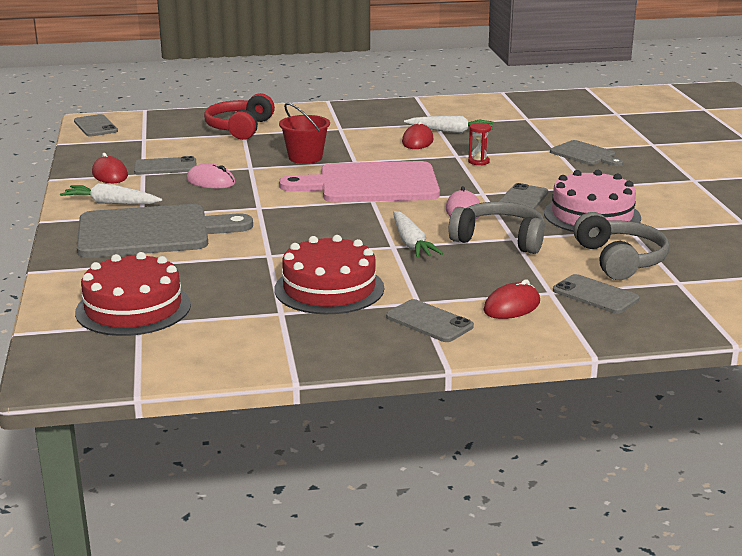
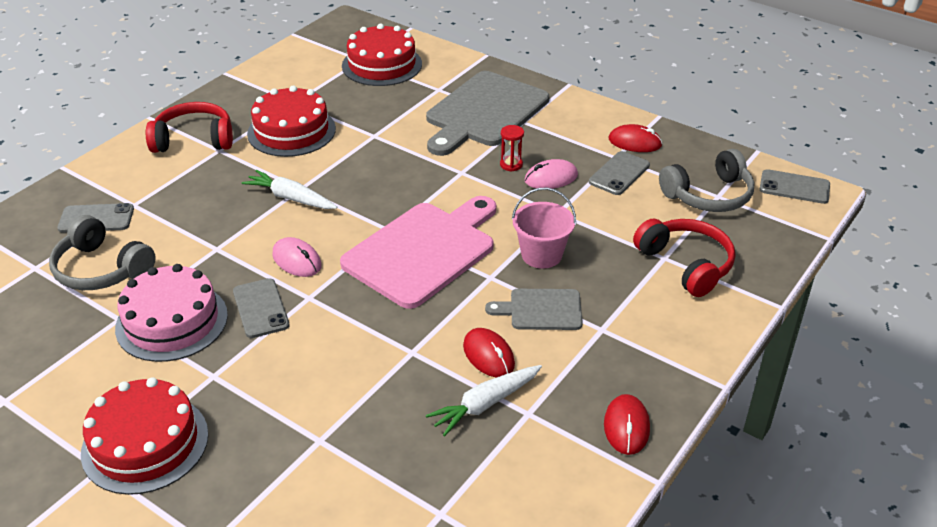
camera: 135 degrees right, 15 degrees up
white carrot [60,183,162,205] -> none
red bucket [279,103,330,164] -> pink bucket [512,187,576,269]
grey phone [386,299,474,342] -> red headphones [146,102,233,153]
grey headphones [448,202,545,254] -> grey headphones moved to [659,149,755,212]
red hourglass [468,123,491,165] -> red hourglass moved to [500,125,524,172]
red mouse [483,280,540,319] -> red mouse moved to [604,394,650,455]
grey cutting board [550,140,623,166] -> grey cutting board moved to [485,289,583,330]
none -> red cake [81,377,208,495]

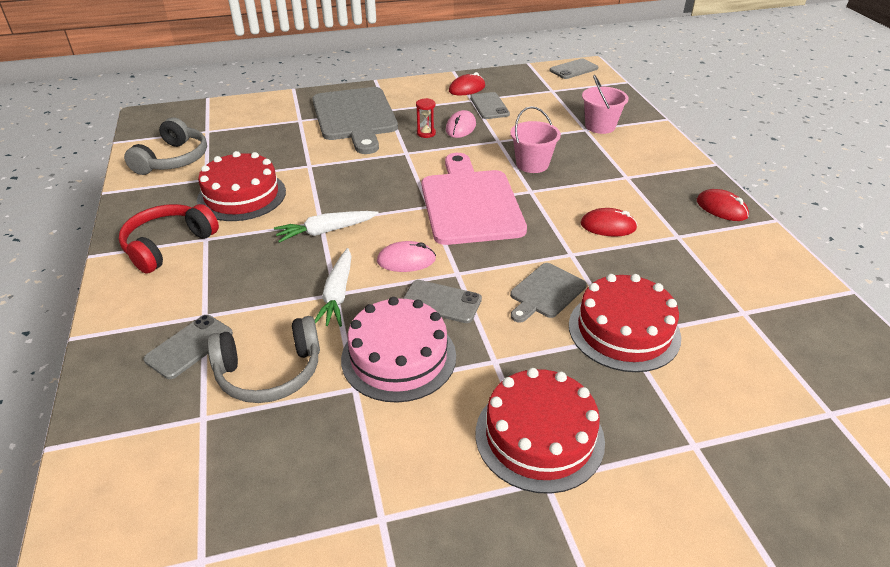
camera: 50 degrees left, 0 degrees up
red cake [342,24,422,86] -> red cake moved to [569,274,681,372]
white carrot [426,365,542,437] -> white carrot moved to [315,248,352,327]
grey cutting board [485,289,583,330] -> grey cutting board moved to [510,263,587,323]
red headphones [633,219,735,297] -> pink bucket [582,75,629,134]
grey headphones [659,149,755,212] -> grey headphones moved to [124,118,207,175]

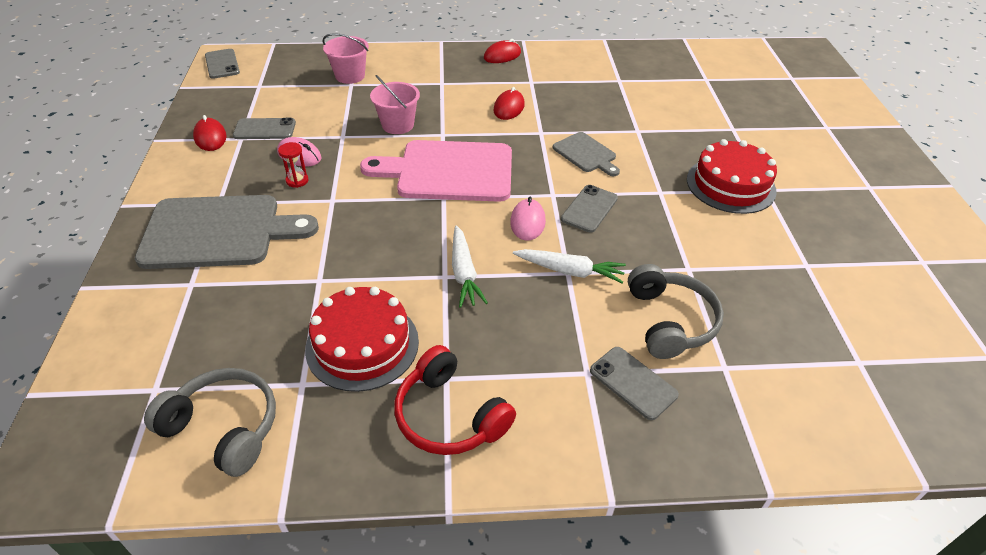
camera: 80 degrees left, 5 degrees up
pink cake [341,297,456,403] -> none
red cake [569,274,681,372] -> none

